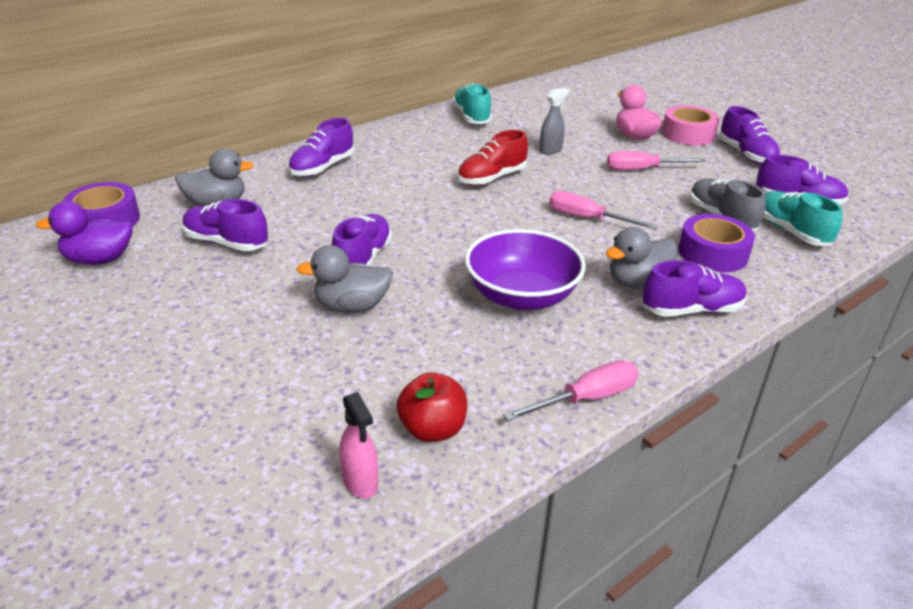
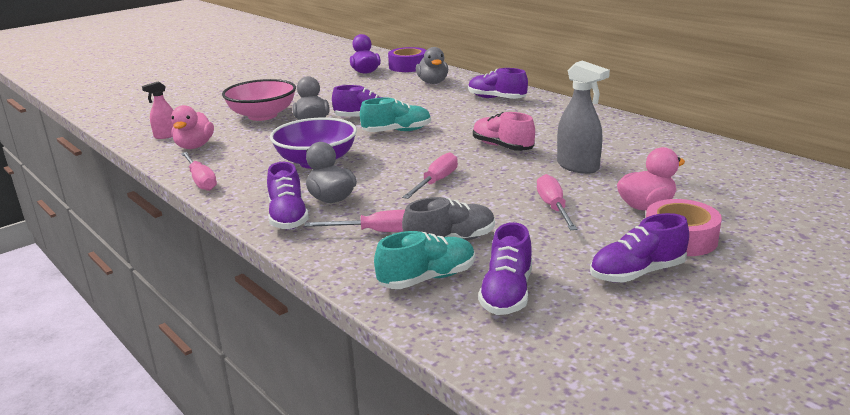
camera: 90 degrees right, 10 degrees down
purple shoe [182,199,268,251] -> none
red apple [397,372,467,442] -> pink duck [171,105,214,149]
turquoise shoe [452,83,492,124] -> turquoise shoe moved to [360,97,431,132]
red shoe [457,130,528,186] -> pink shoe [473,112,535,151]
grey spray bottle [539,88,569,154] -> grey spray bottle [557,61,610,174], size x1.63
purple tape [678,214,755,273] -> pink screwdriver [304,210,405,232]
none -> pink bowl [222,79,296,121]

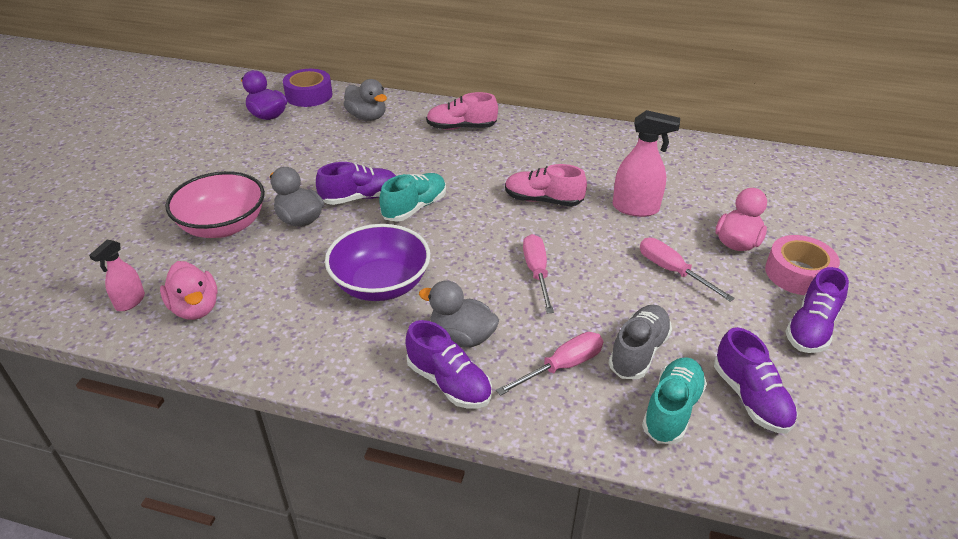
camera: 35 degrees left, 15 degrees up
pink screwdriver [181,152,217,191] -> none
purple shoe [468,68,528,99] -> pink shoe [426,92,498,130]
grey spray bottle [557,61,610,174] -> pink spray bottle [613,110,680,217]

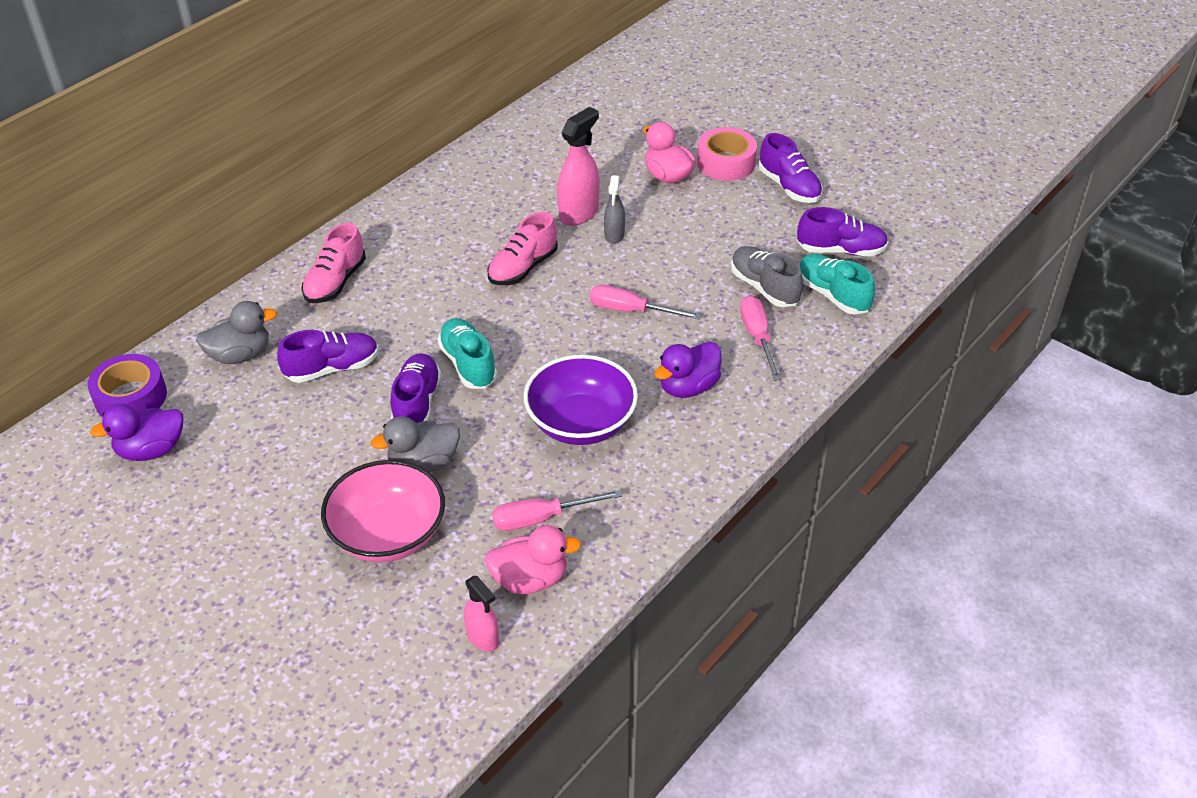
camera: 65 degrees left, 5 degrees up
purple shoe [405,320,492,408] -> purple shoe moved to [277,330,379,383]
grey duck [419,280,499,347] -> purple duck [654,342,722,398]
pink screwdriver [640,238,734,302] -> pink screwdriver moved to [492,490,623,531]
none -> grey spray bottle [604,175,625,244]

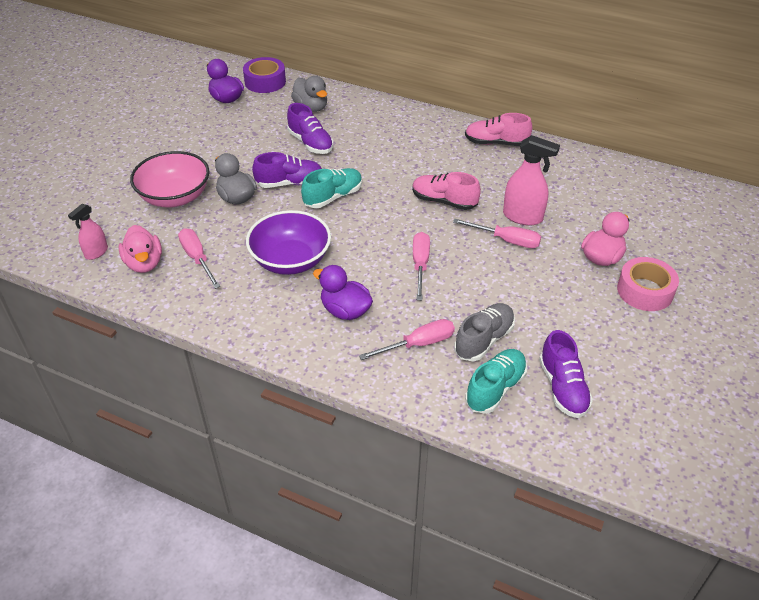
camera: 75 degrees right, 0 degrees up
pink shoe [302,223,366,303] -> pink shoe moved to [465,113,532,146]
grey spray bottle [604,175,625,244] -> pink screwdriver [453,219,541,248]
purple shoe [759,133,823,203] -> none

